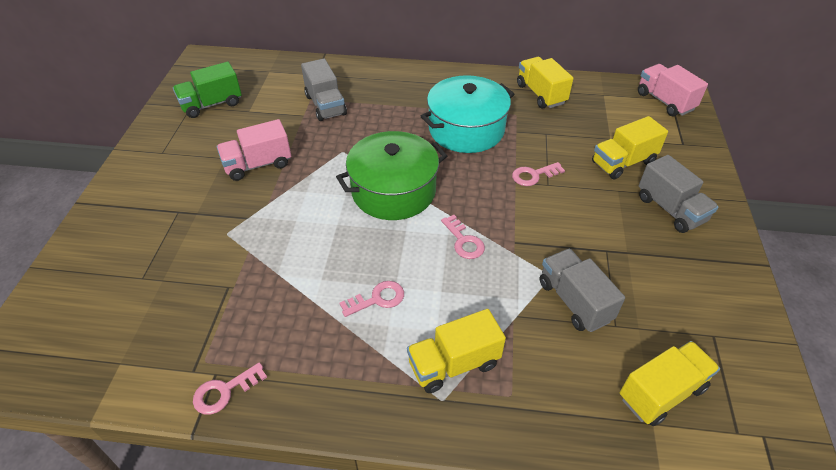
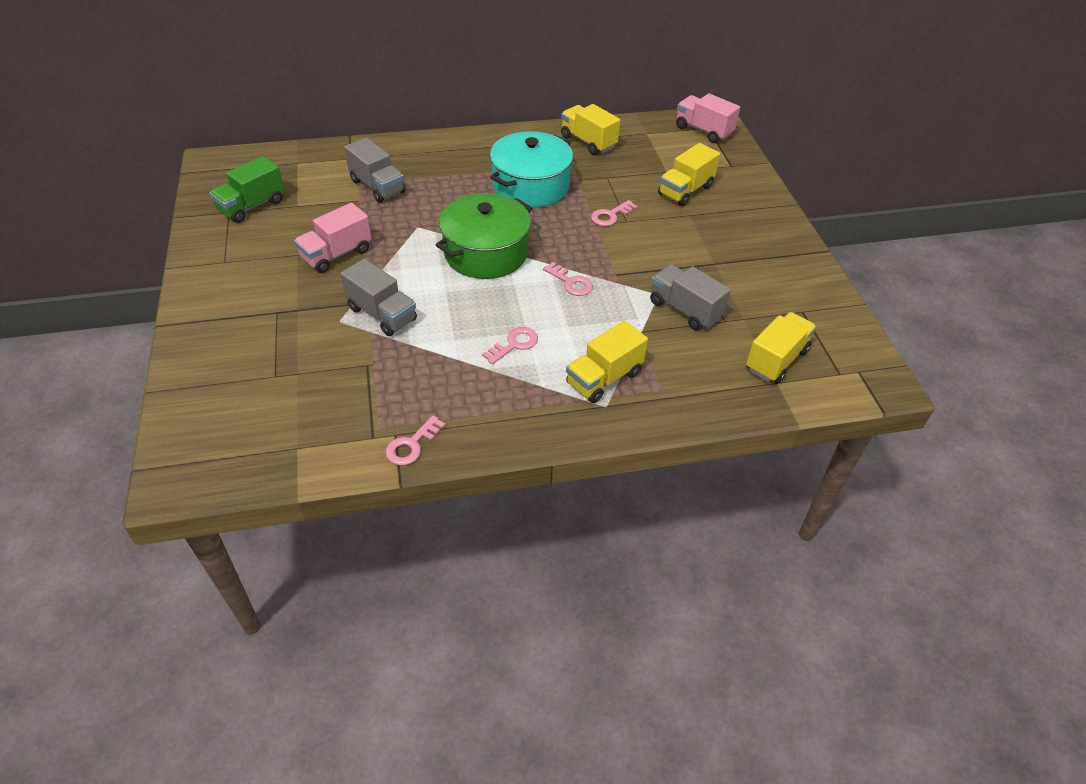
camera: 20 degrees left, 0 degrees up
grey truck [639,155,718,233] -> grey truck moved to [341,259,417,336]

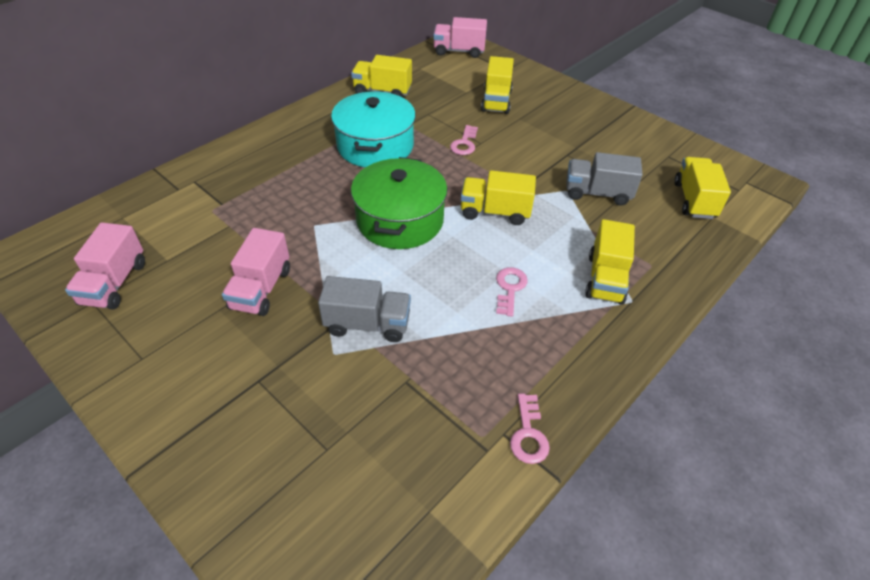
camera: 35 degrees left, 0 degrees up
green truck [210,156,284,223] -> pink truck [65,223,145,310]
grey truck [344,137,405,203] -> none
pink key [543,262,593,296] -> yellow truck [461,170,536,225]

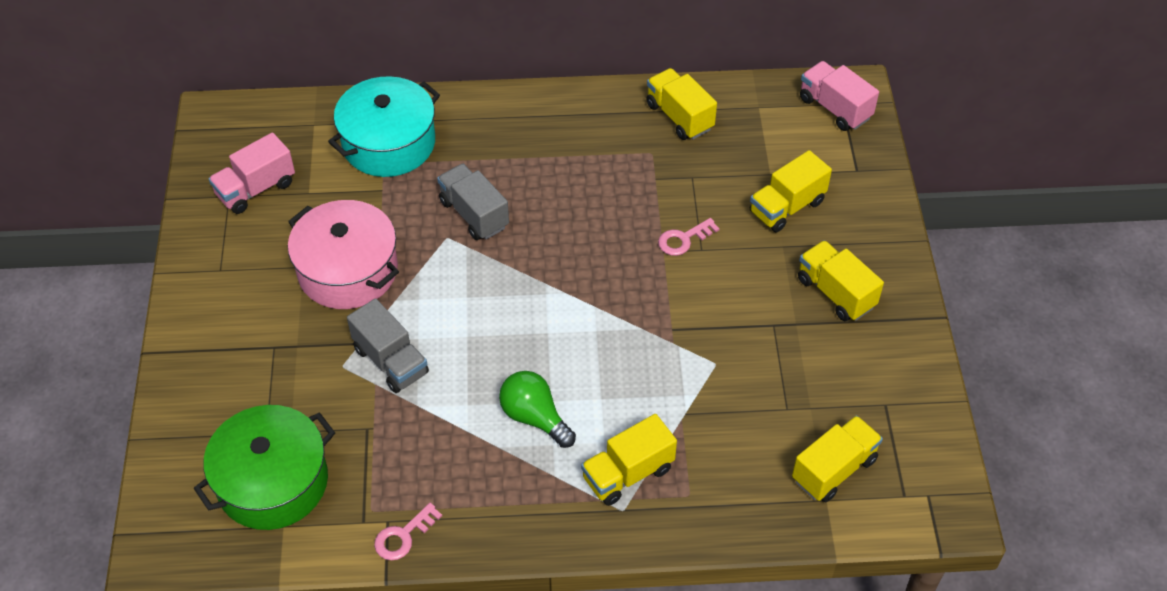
camera: 45 degrees right, 5 degrees up
pink truck [222,228,290,316] -> pink pot [288,200,399,309]
turquoise pot [331,91,416,167] -> turquoise pot moved to [328,76,440,177]
green pot [351,157,447,249] -> green pot moved to [193,405,335,530]
yellow truck [461,170,536,225] -> yellow truck moved to [798,240,884,321]
pink key [496,267,528,317] -> green light bulb [499,371,576,448]
grey truck [566,152,643,206] -> grey truck moved to [437,163,509,240]

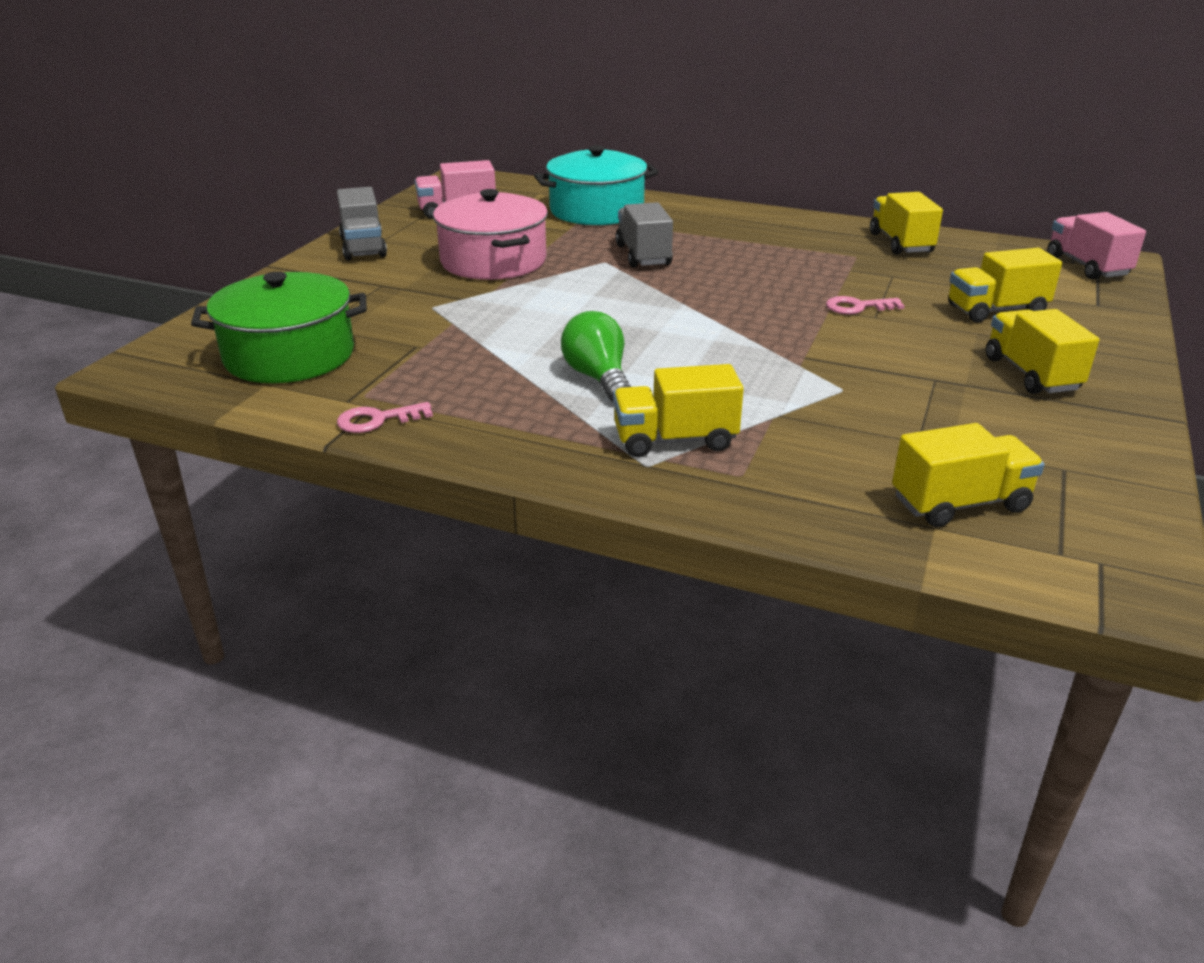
camera: 25 degrees right, 20 degrees down
grey truck [347,298,429,393] -> grey truck moved to [337,187,387,261]

